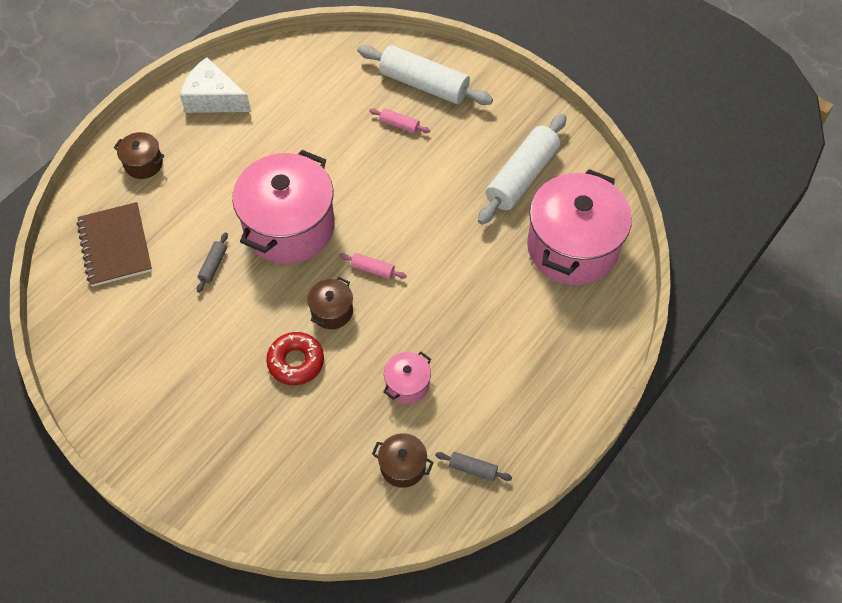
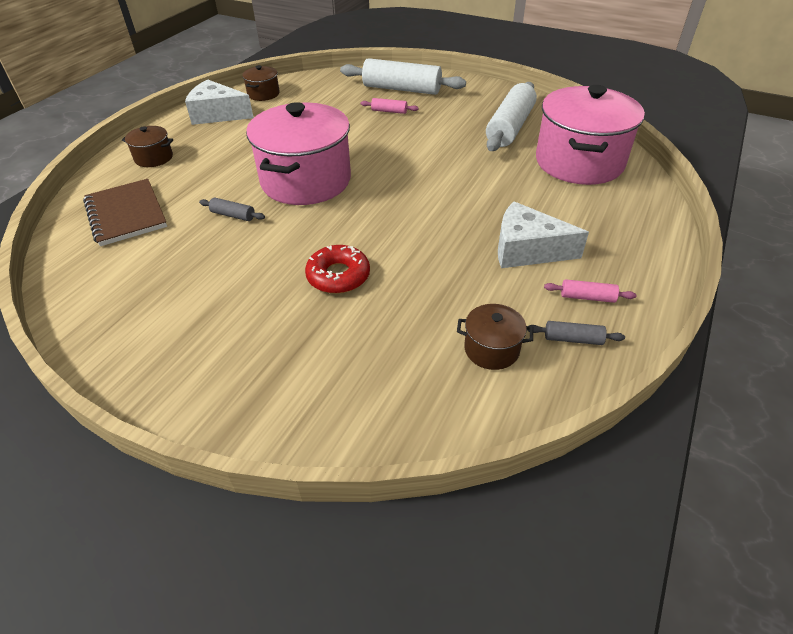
camera: 10 degrees left, 15 degrees down
grey rolling pin [197,232,228,293] -> grey rolling pin turned 75 degrees counterclockwise [199,197,265,221]
brown pot [307,277,353,329] -> brown pot moved to [242,65,280,101]
pink rolling pin [339,253,407,279] -> pink rolling pin moved to [544,279,637,303]
pink pot [383,352,431,404] -> none
none -> white cheese [498,201,589,268]

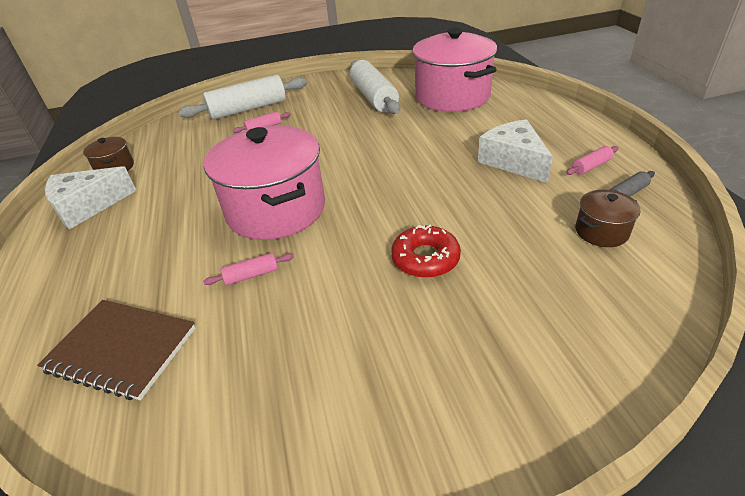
camera: 40 degrees left, 5 degrees down
brown pot [122,126,173,167] -> none
grey rolling pin [199,197,265,221] -> pink rolling pin [203,253,294,285]
white cheese [498,201,589,268] -> white cheese turned 90 degrees clockwise [478,119,553,183]

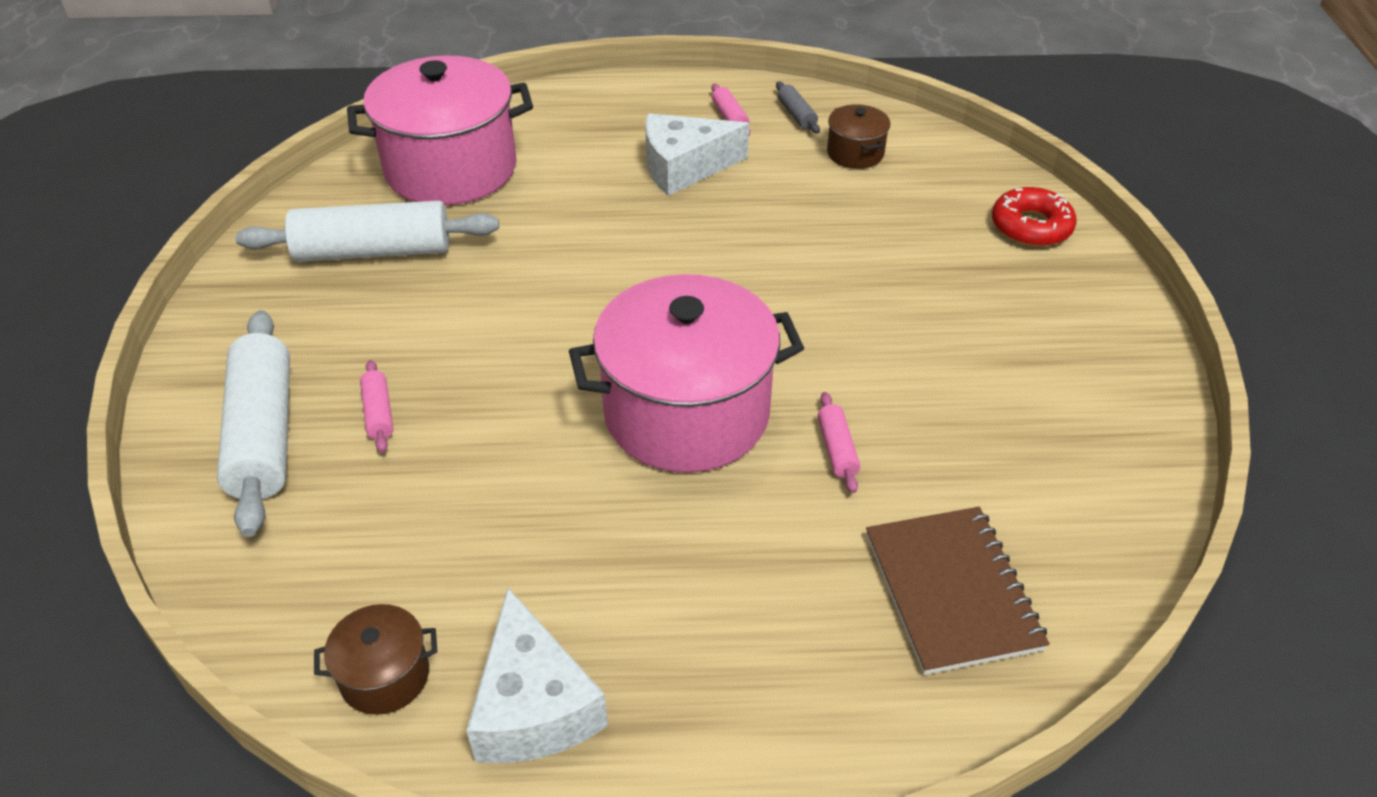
camera: 80 degrees left, 5 degrees up
brown notebook [37,300,196,401] -> brown notebook turned 45 degrees counterclockwise [866,507,1049,675]
red donut [391,225,461,278] -> red donut moved to [992,187,1076,247]

